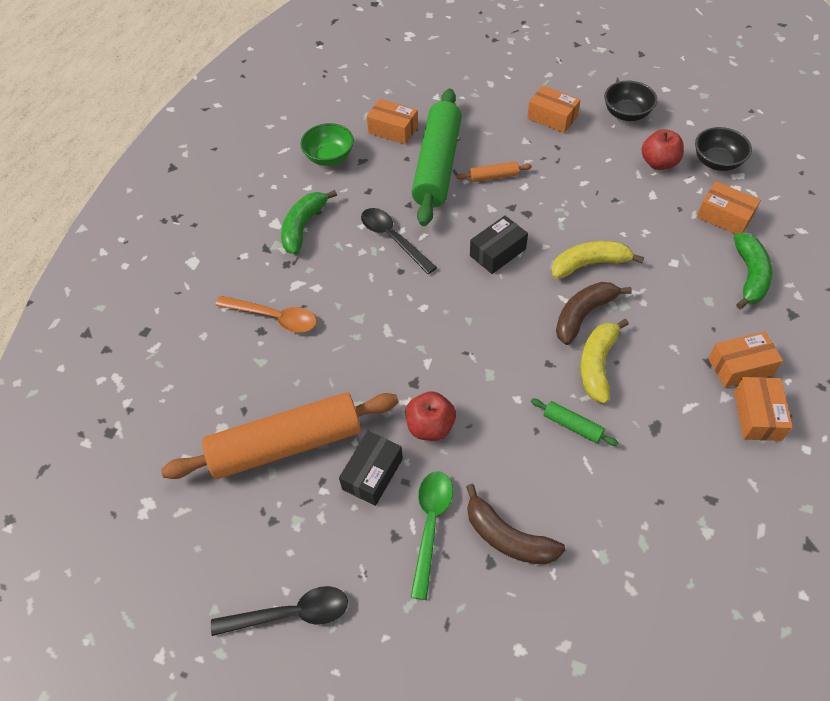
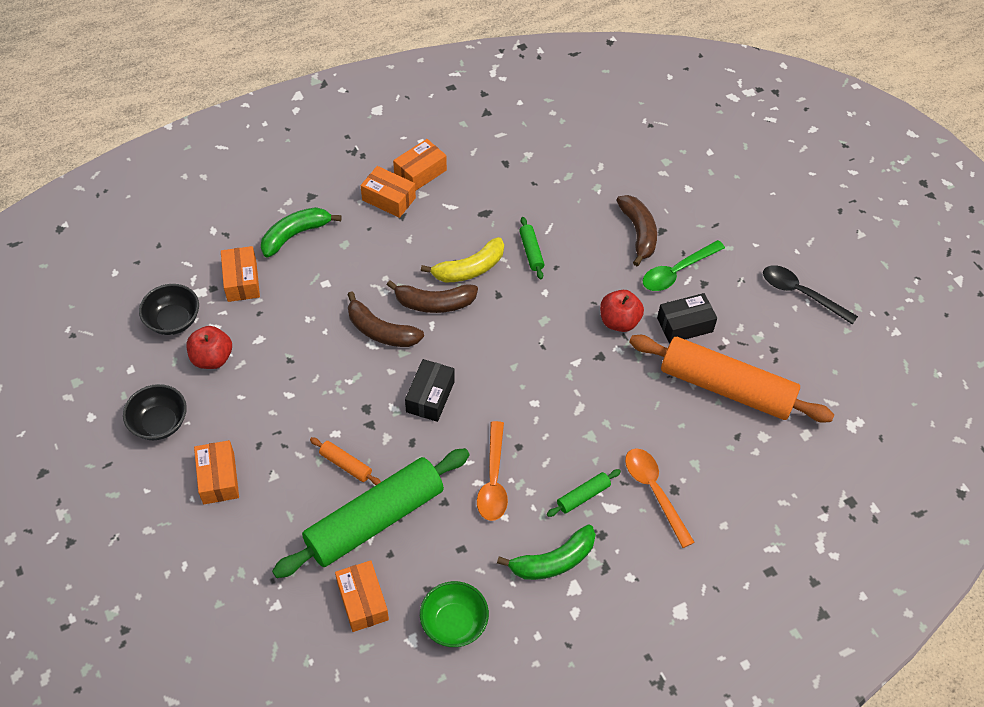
camera: 140 degrees left, 0 degrees up
black spoon [361,208,437,274] -> orange spoon [477,421,508,521]
black box [470,216,528,274] -> black box turned 75 degrees counterclockwise [405,359,455,422]
yellow banana [551,241,644,279] -> brown banana [347,291,424,347]
none -> green rolling pin [547,469,621,517]

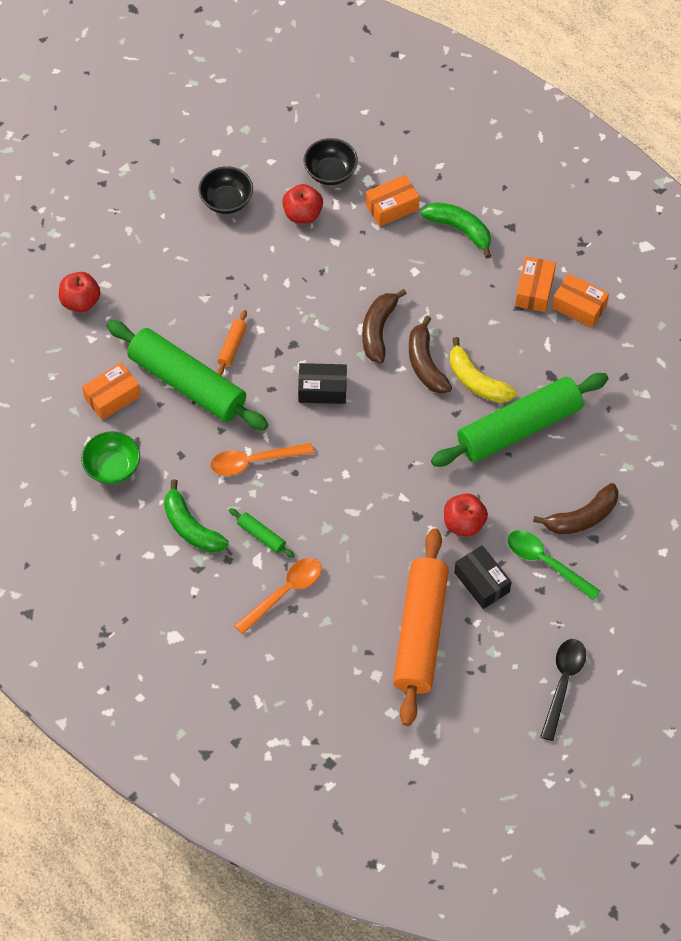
camera: 75 degrees right, 5 degrees up
orange box [194,440,239,504] -> none
green rolling pin [519,217,544,280] -> green rolling pin [431,373,608,467], size x2.50
none -> red apple [59,272,101,312]

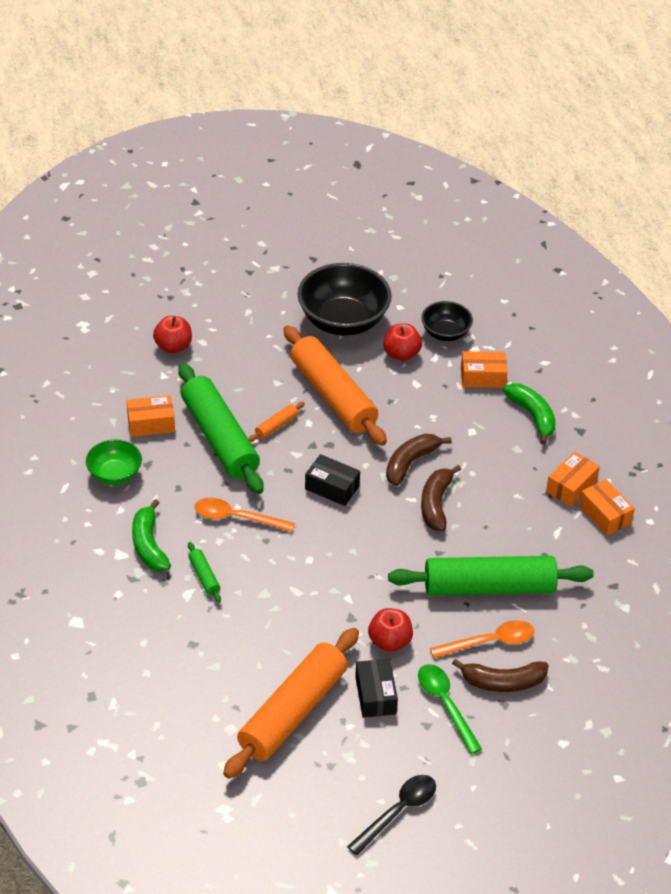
camera: 25 degrees right, 15 degrees down
black bowl [198,166,253,214] -> black bowl [297,263,392,336], size x1.82
orange spoon [234,558,322,634] -> orange spoon moved to [430,620,534,658]
yellow banana [450,337,517,403] -> none
none -> orange rolling pin [284,325,387,446]

